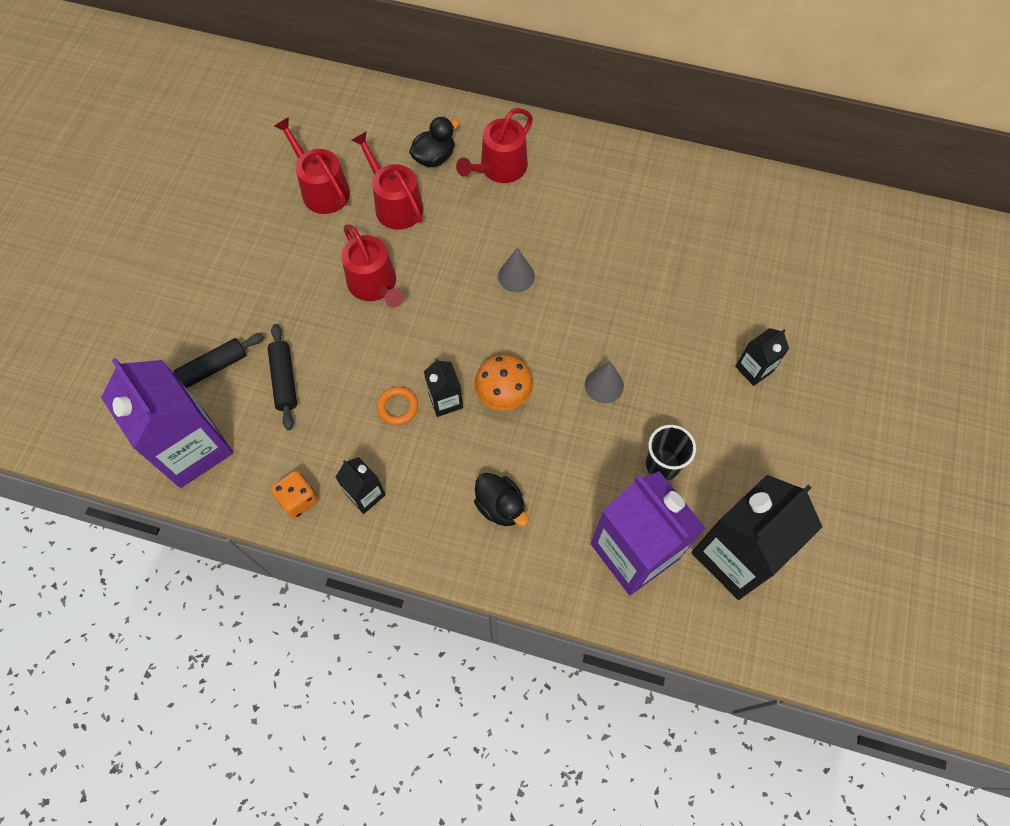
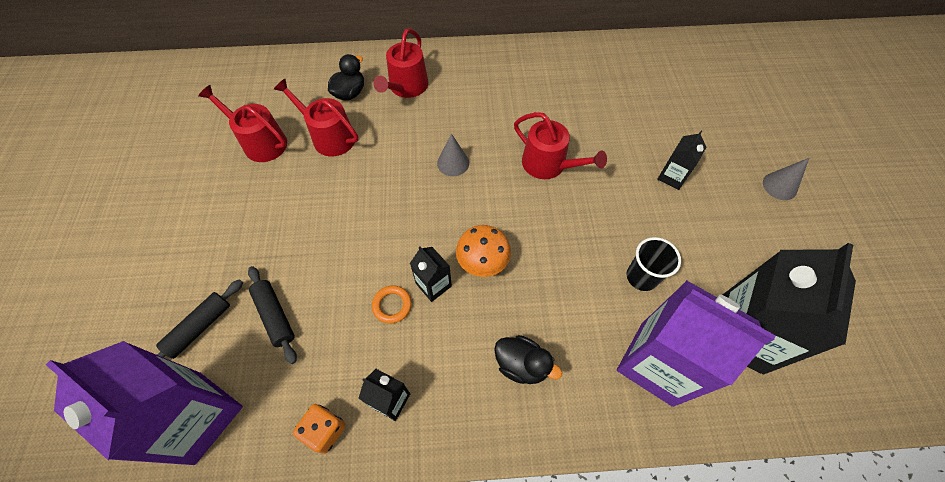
camera: 20 degrees left, 5 degrees down
red watering can [341,224,404,308] -> red watering can moved to [514,112,607,179]
grey cone [585,361,624,403] -> grey cone moved to [763,158,809,200]

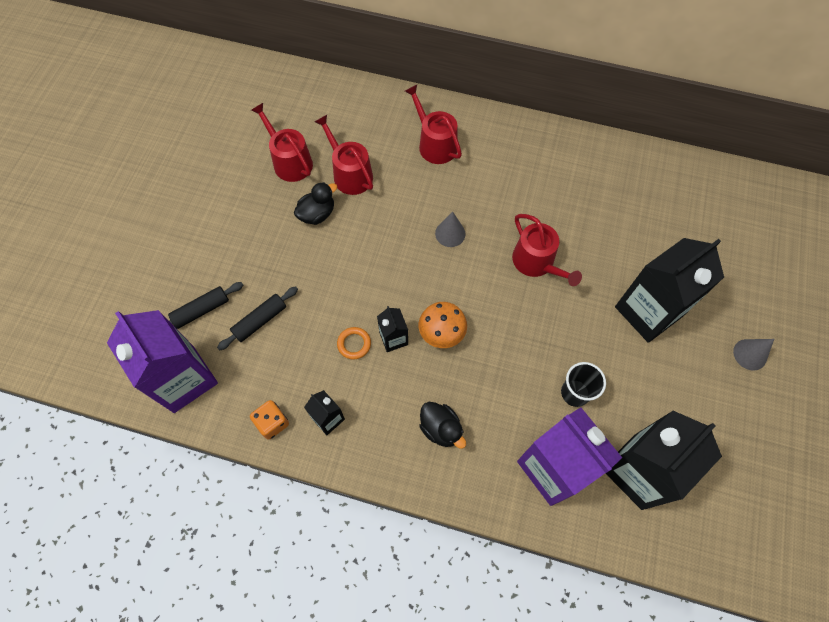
camera: 20 degrees right, 5 degrees up
black rolling pin [248,266,297,364] -> black rolling pin turned 60 degrees clockwise [217,286,298,351]
black duck [328,54,364,100] -> black duck moved to [294,182,337,225]
red watering can [373,28,428,98] -> red watering can turned 105 degrees clockwise [405,85,462,164]
black carton [657,131,706,190] -> black carton [615,238,724,343], size x2.14

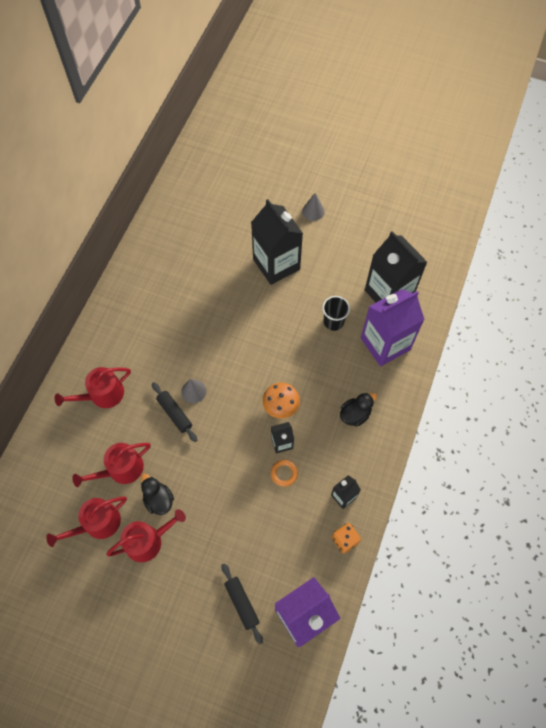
camera: 85 degrees left, 0 degrees up
black rolling pin [217,286,298,351] -> black rolling pin moved to [152,382,197,442]
red watering can [512,214,582,286] -> red watering can moved to [106,509,186,562]

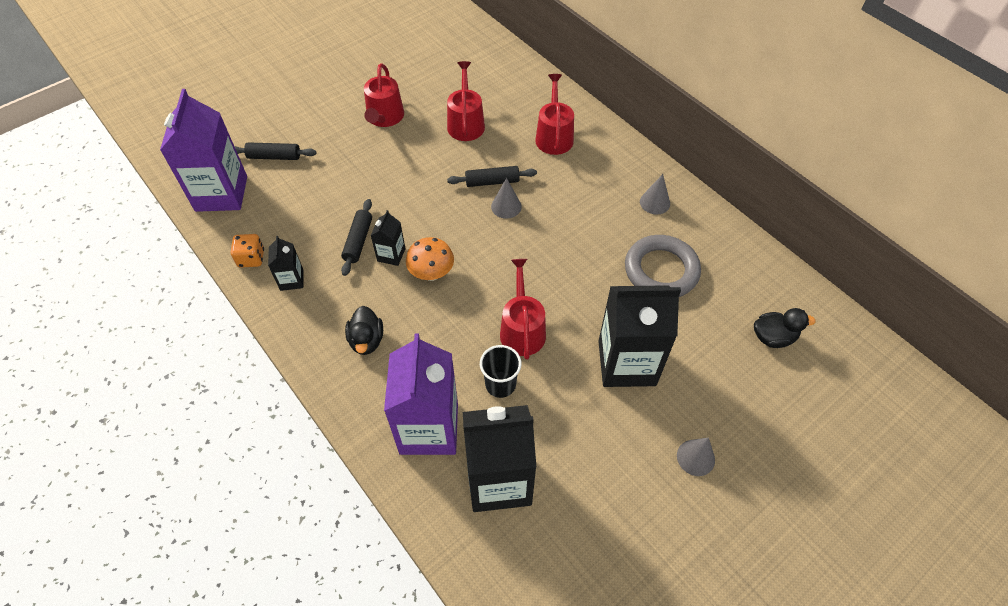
camera: 120 degrees right, 10 degrees down
red watering can [46,496,127,547] -> red watering can moved to [500,259,546,360]
black duck [141,473,174,515] -> black duck moved to [754,308,816,348]
orange ring [271,460,298,487] -> black rolling pin [341,199,372,276]
none -> grey ring [625,235,701,297]
none -> grey cone [640,174,670,215]

